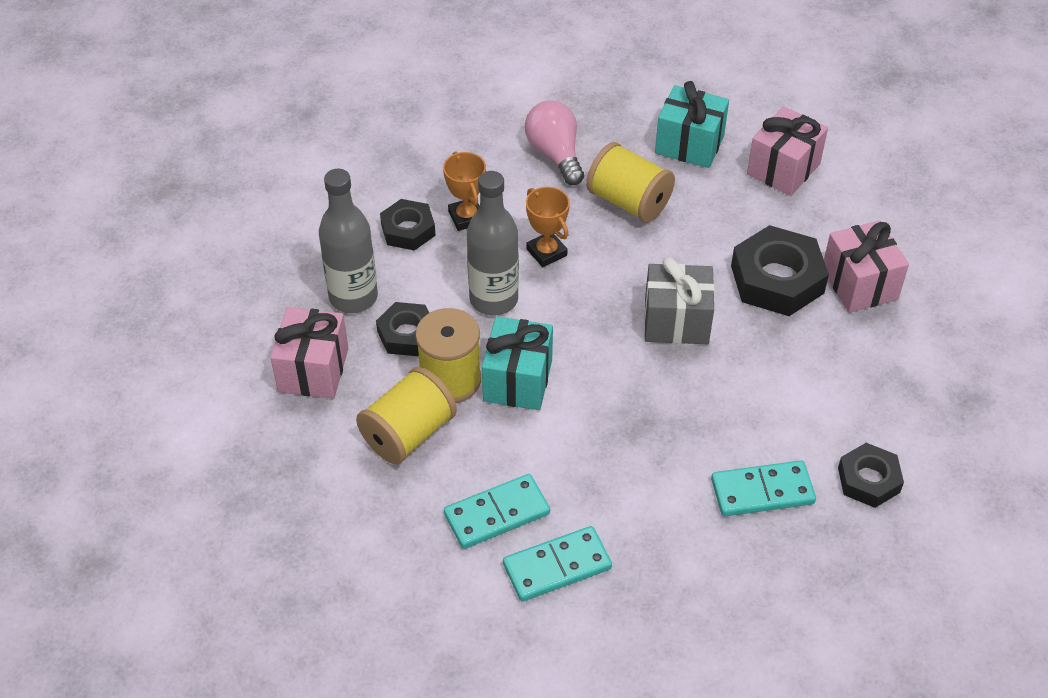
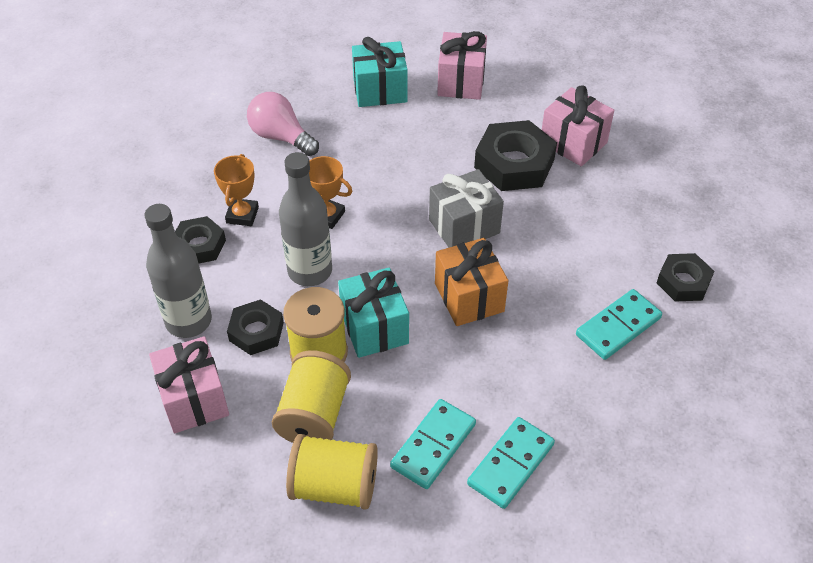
camera: 30 degrees left, 0 degrees up
orange trophy [443,151,486,231] -> orange trophy turned 60 degrees clockwise [214,154,259,226]
yellow spool [586,142,675,223] -> yellow spool moved to [286,434,378,510]
none -> orange gift [435,238,508,326]

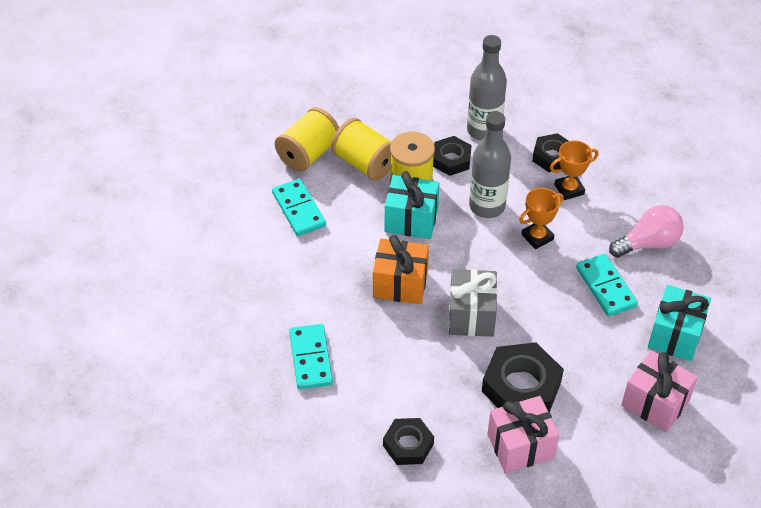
camera: 120 degrees right, 0 degrees up
pink gift [149,336,229,433] -> none
orange trophy [214,154,259,226] -> orange trophy turned 60 degrees counterclockwise [550,140,598,200]
turquoise domino [467,417,555,509] -> turquoise domino moved to [576,254,638,316]
black nut [657,253,714,301] -> black nut moved to [383,418,434,465]

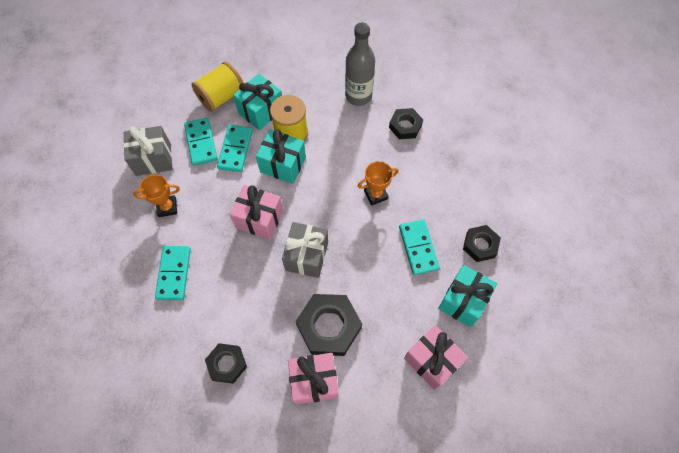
camera: 10 degrees right, 15 degrees up
yellow spool [331,118,391,181] -> turquoise gift [233,74,282,130]
orange gift [373,235,429,304] -> pink gift [230,185,283,240]
black nut [433,136,472,176] -> black nut moved to [463,225,501,262]
grey bottle [469,111,511,218] -> none
orange trophy [550,140,598,200] -> orange trophy moved to [133,174,180,217]
pink light bulb [609,205,684,258] -> none
none -> grey gift [123,126,173,176]
none -> turquoise domino [217,125,253,172]

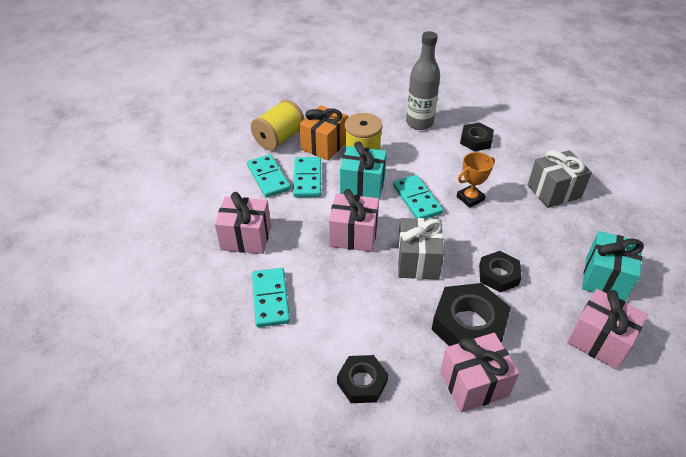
camera: 10 degrees left, 20 degrees down
grey gift [123,126,173,176] -> grey gift moved to [528,150,592,208]
orange trophy [133,174,180,217] -> pink gift [215,192,271,254]
turquoise gift [233,74,282,130] -> orange gift [299,105,348,160]
turquoise domino [399,220,440,275] -> turquoise domino moved to [393,175,443,219]
black nut [463,225,501,262] -> black nut moved to [479,251,522,292]

